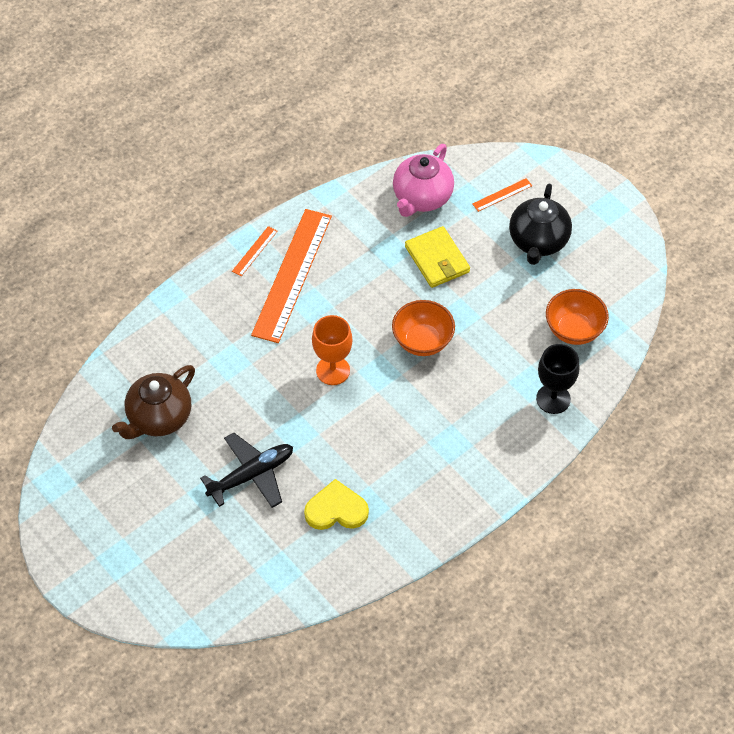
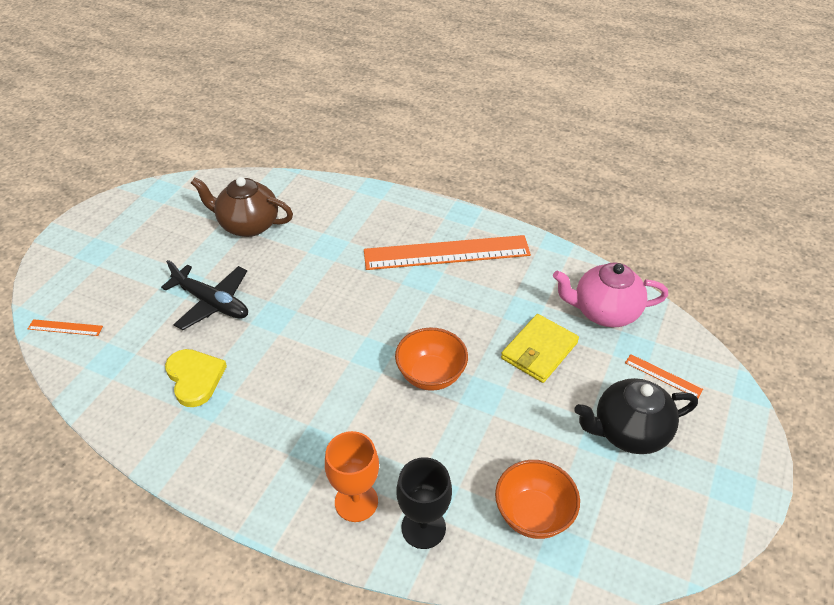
camera: 65 degrees right, 10 degrees down
orange ruler [232,226,278,276] -> orange ruler moved to [28,319,103,336]
orange goblet [312,315,353,385] -> orange goblet moved to [325,431,379,522]

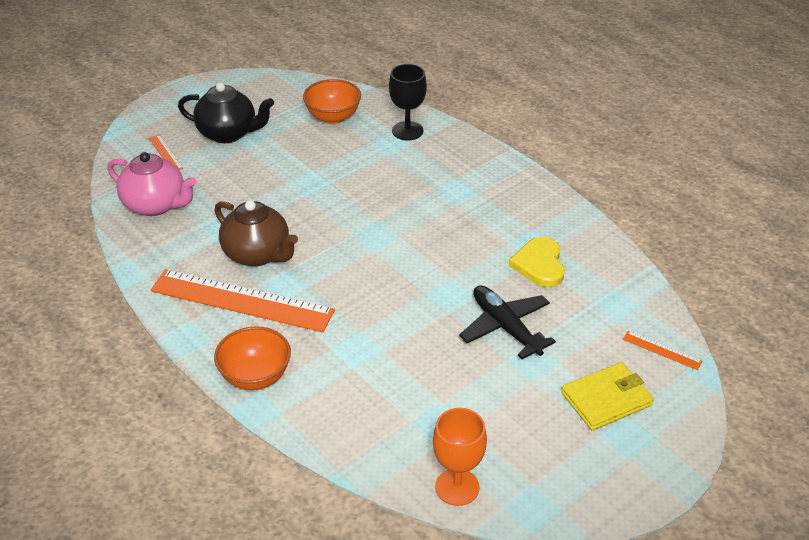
camera: 155 degrees left, 5 degrees down
brown teapot [191,177,293,237] -> brown teapot moved to [214,200,298,267]
orange goblet [325,431,379,522] -> orange goblet moved to [433,408,487,506]
orange bowl [395,328,468,391] -> orange bowl moved to [214,326,291,390]
yellow wallet [501,314,579,383] -> yellow wallet moved to [561,362,654,430]

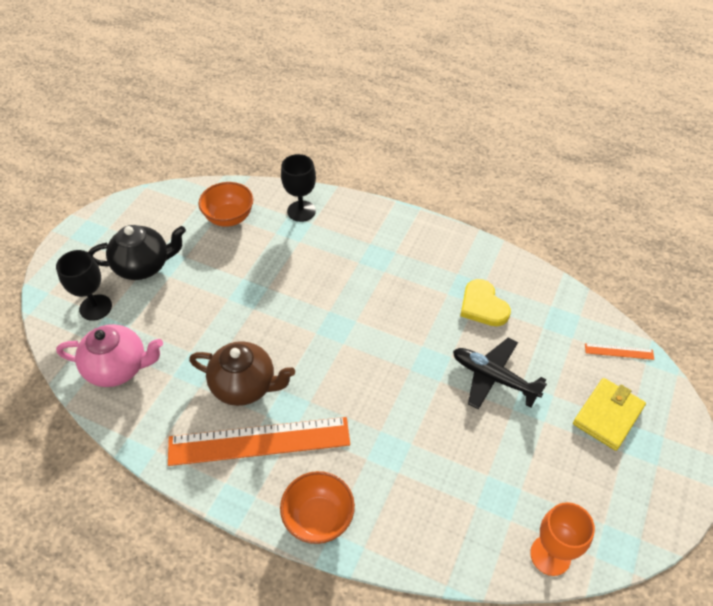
camera: 25 degrees left, 10 degrees up
orange ruler [149,135,183,170] -> black goblet [56,250,112,321]

